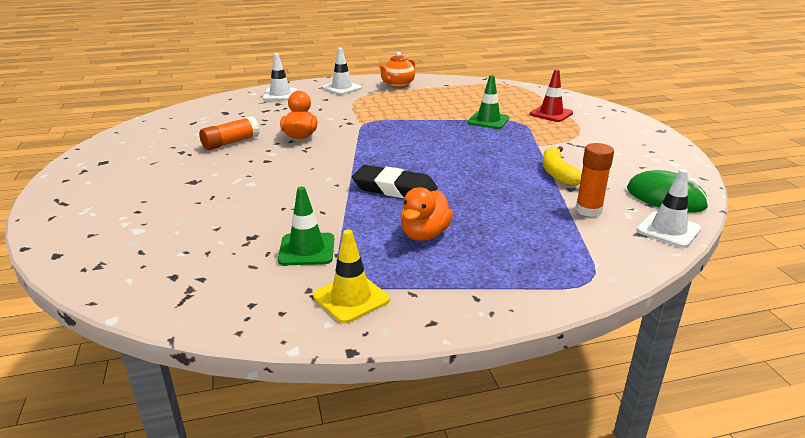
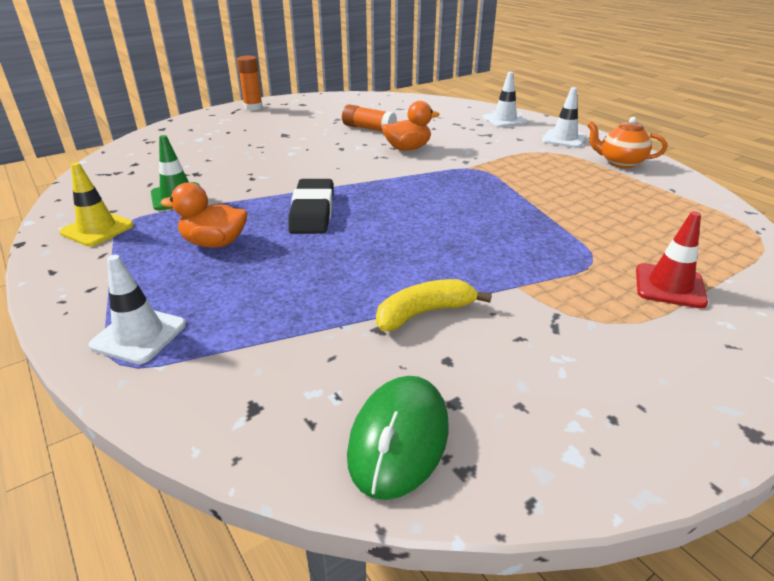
camera: 70 degrees right, 5 degrees up
green traffic cone [468,75,509,129] -> none
orange glue stick [575,143,614,217] -> orange glue stick moved to [237,56,263,111]
white traffic cone [637,169,701,248] -> white traffic cone moved to [89,255,186,364]

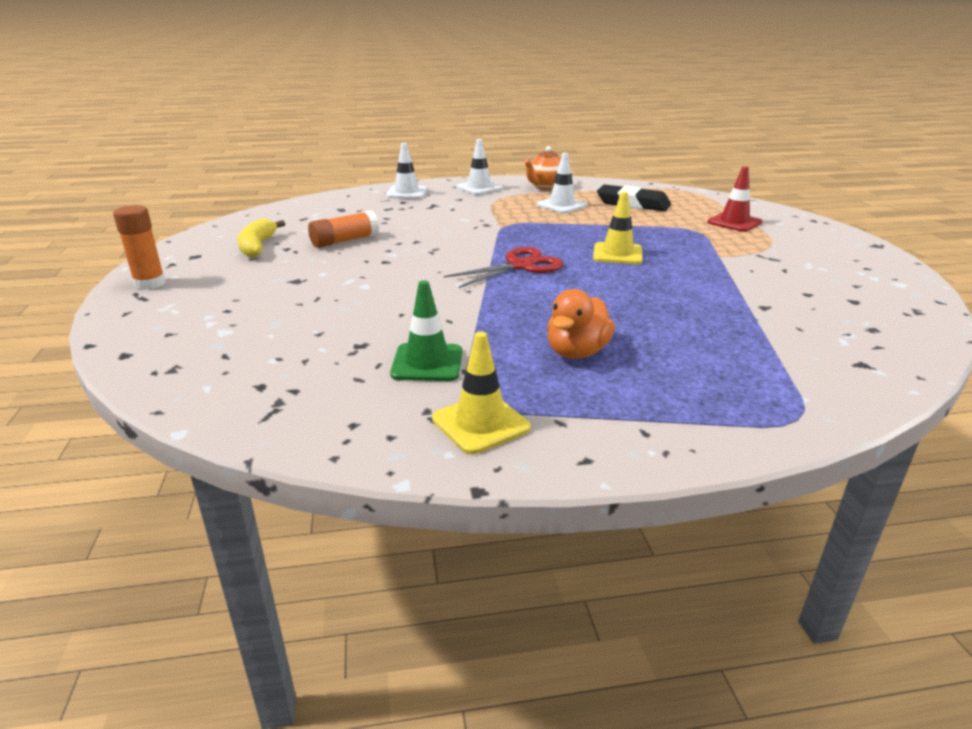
camera: 65 degrees left, 5 degrees down
white traffic cone [89,255,186,364] -> white traffic cone moved to [537,153,587,214]
black eraser [288,179,333,234] -> black eraser moved to [597,184,671,211]
green mouse [347,376,449,500] -> none
yellow banana [376,279,492,331] -> yellow banana moved to [238,218,285,257]
orange duck [382,101,440,151] -> none
none -> red scissors [444,247,564,288]
none -> yellow traffic cone [593,192,643,264]

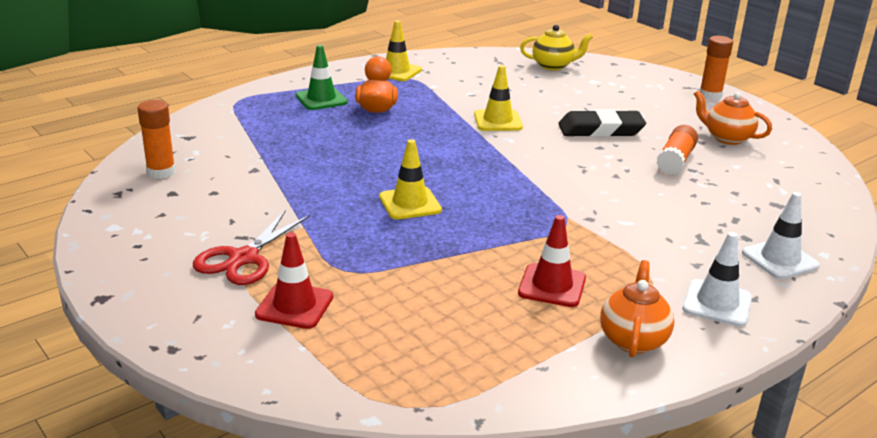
camera: 150 degrees right, 0 degrees up
yellow banana [238,218,285,257] -> orange teapot [694,90,772,145]
green traffic cone [390,280,462,381] -> green traffic cone moved to [296,45,348,110]
red scissors [444,247,564,288] -> red scissors moved to [193,210,310,285]
white traffic cone [537,153,587,214] -> red traffic cone [518,215,586,307]
black eraser [597,184,671,211] -> black eraser moved to [558,109,646,137]
none -> orange glue stick [137,100,176,179]
none -> yellow traffic cone [474,65,523,131]
none -> yellow teapot [520,25,593,70]

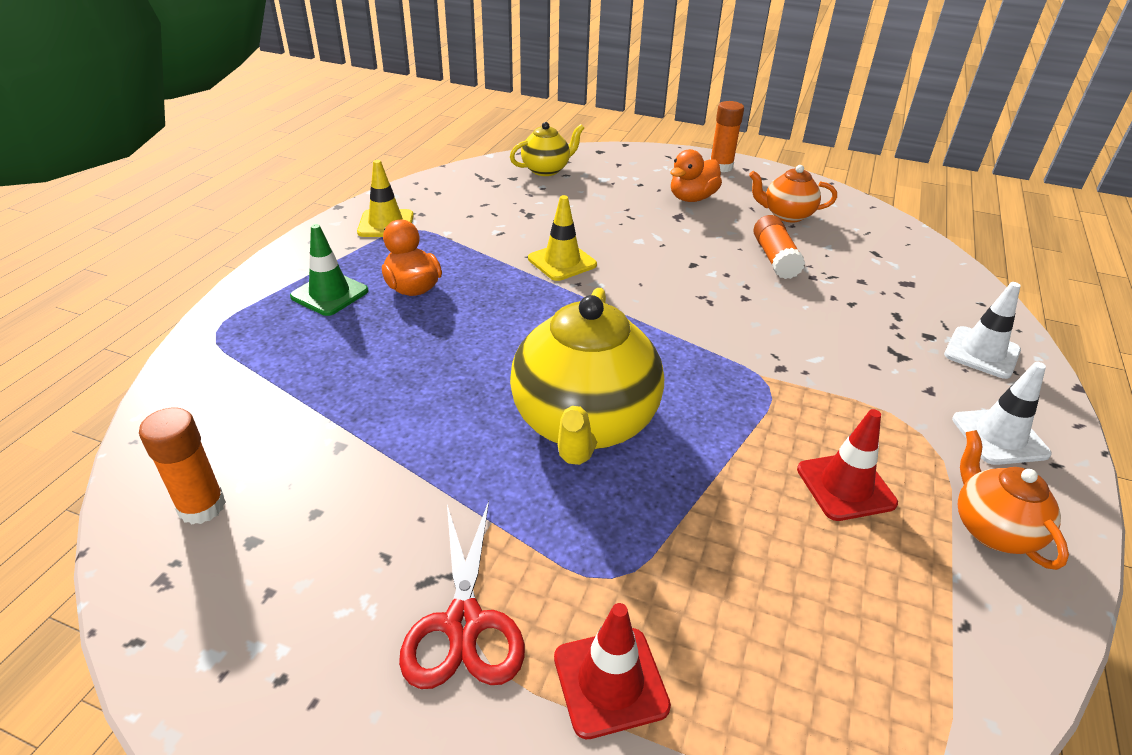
camera: 30 degrees left, 10 degrees up
yellow traffic cone [379,139,442,219] -> yellow teapot [510,288,664,465]
black eraser [558,109,646,137] -> none
none -> orange duck [670,149,722,202]

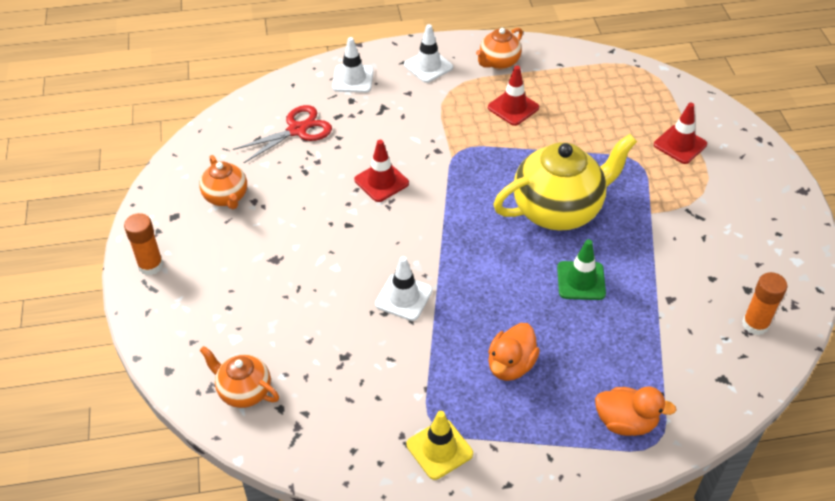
camera: 120 degrees left, 10 degrees up
green traffic cone [290,224,368,316] -> green traffic cone moved to [557,239,606,300]
red scissors [399,501,525,689] -> red scissors moved to [233,105,332,163]
yellow teapot [510,122,584,176] -> orange teapot [199,346,279,408]
yellow traffic cone [528,195,597,281] -> white traffic cone [375,256,433,321]
orange duck [670,149,722,202] -> orange duck moved to [595,386,677,436]
orange glue stick [753,215,805,279] -> none
none -> red traffic cone [354,140,409,202]

